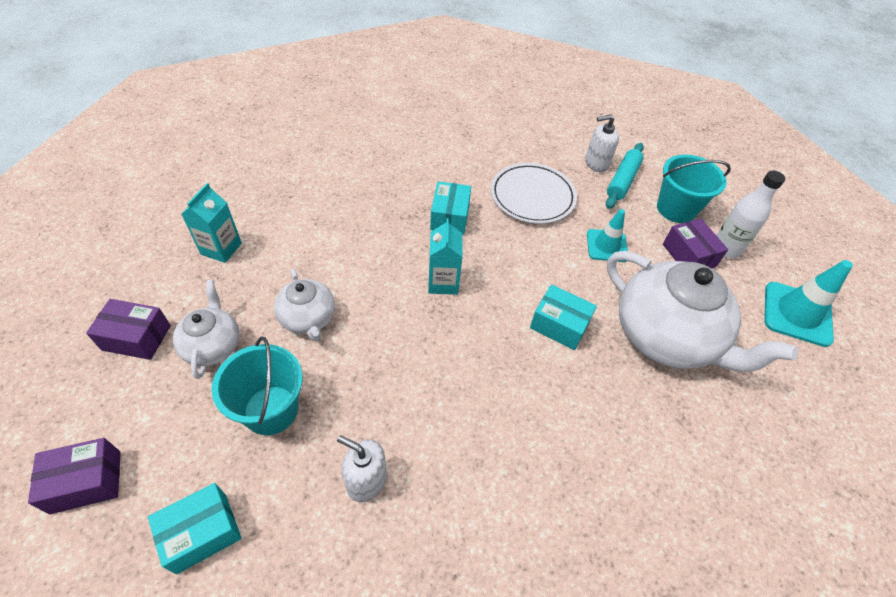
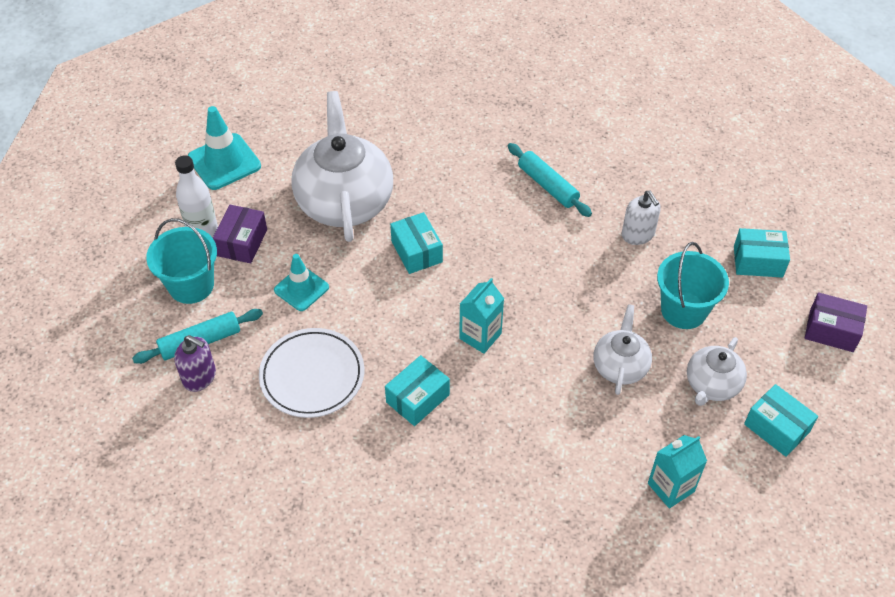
camera: 140 degrees left, 0 degrees up
purple box [86,299,171,360] -> turquoise box [744,384,818,457]
white soap dispenser [585,114,619,172] -> purple soap dispenser [174,335,216,392]
none -> turquoise rolling pin [508,143,592,217]

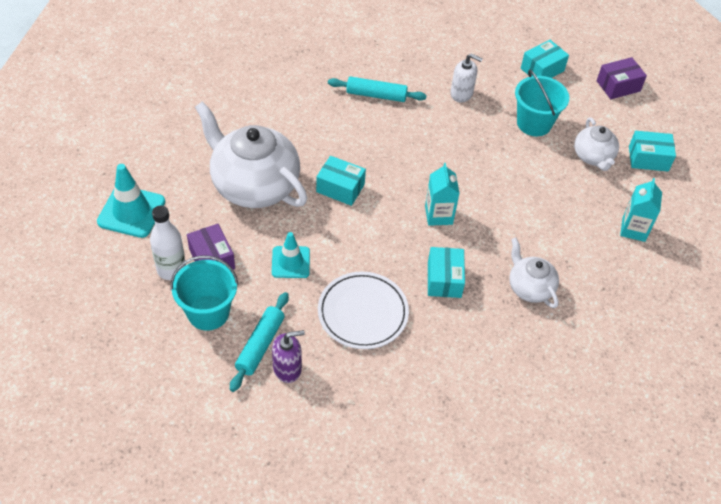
camera: 45 degrees left, 0 degrees up
white teapot [594,304,652,395] -> white teapot moved to [509,238,559,308]

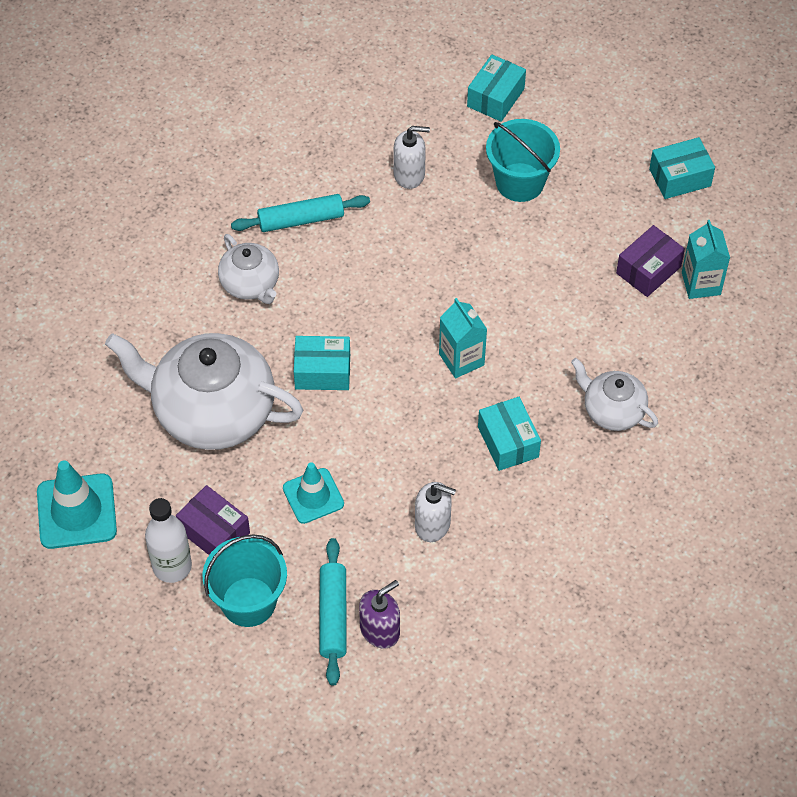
camera: 20 degrees left, 5 degrees up
white plate [318,272,409,349] -> white soap dispenser [415,482,456,542]
white teapot [574,117,619,171] -> white teapot moved to [218,234,279,304]
purple box [597,57,647,99] -> purple box moved to [616,225,685,297]

